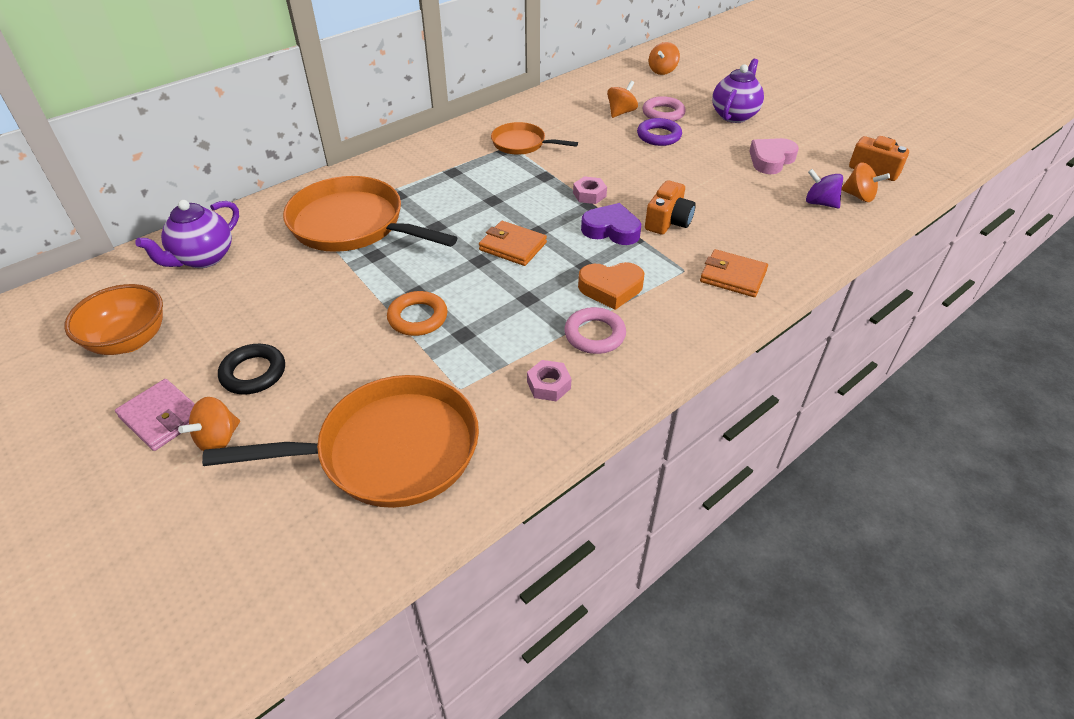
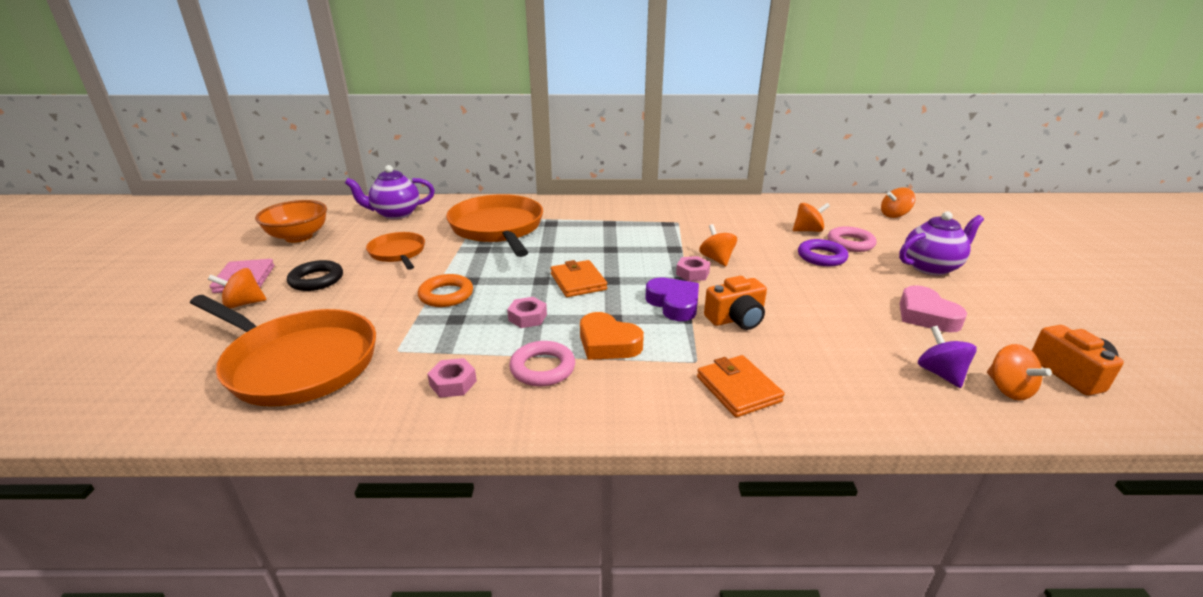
camera: 40 degrees right, 15 degrees down
orange pan [491,122,578,155] -> orange pan moved to [366,232,425,270]
pink heart [749,138,799,174] -> pink heart turned 105 degrees counterclockwise [899,285,967,332]
none -> pink nut [507,297,547,328]
none -> orange spinning top [699,224,737,266]

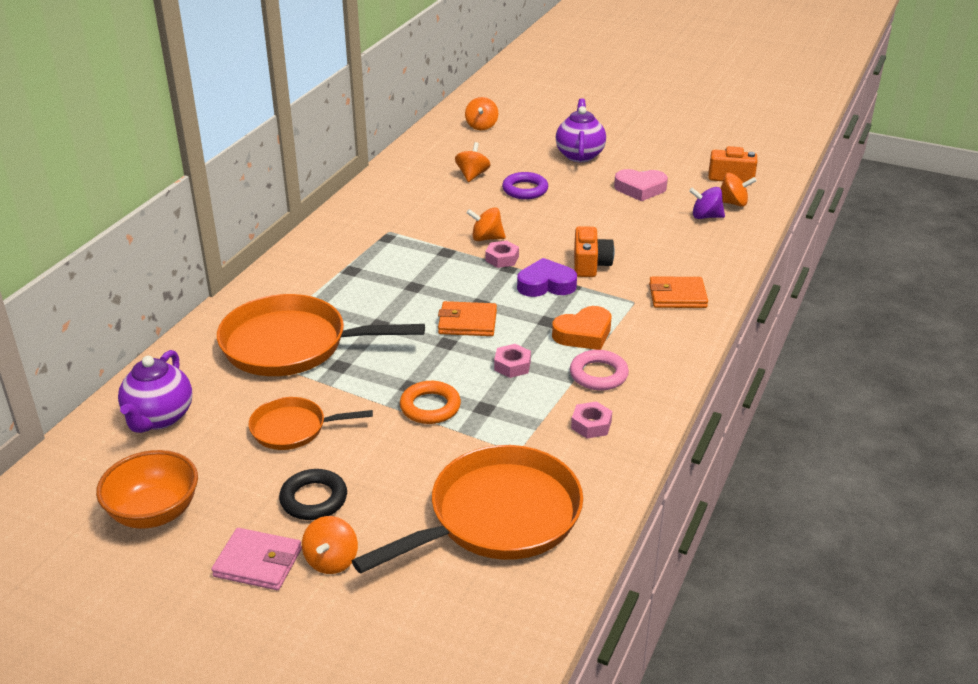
camera: 65 degrees left, 5 degrees up
pink ring [828,226,877,252] -> none

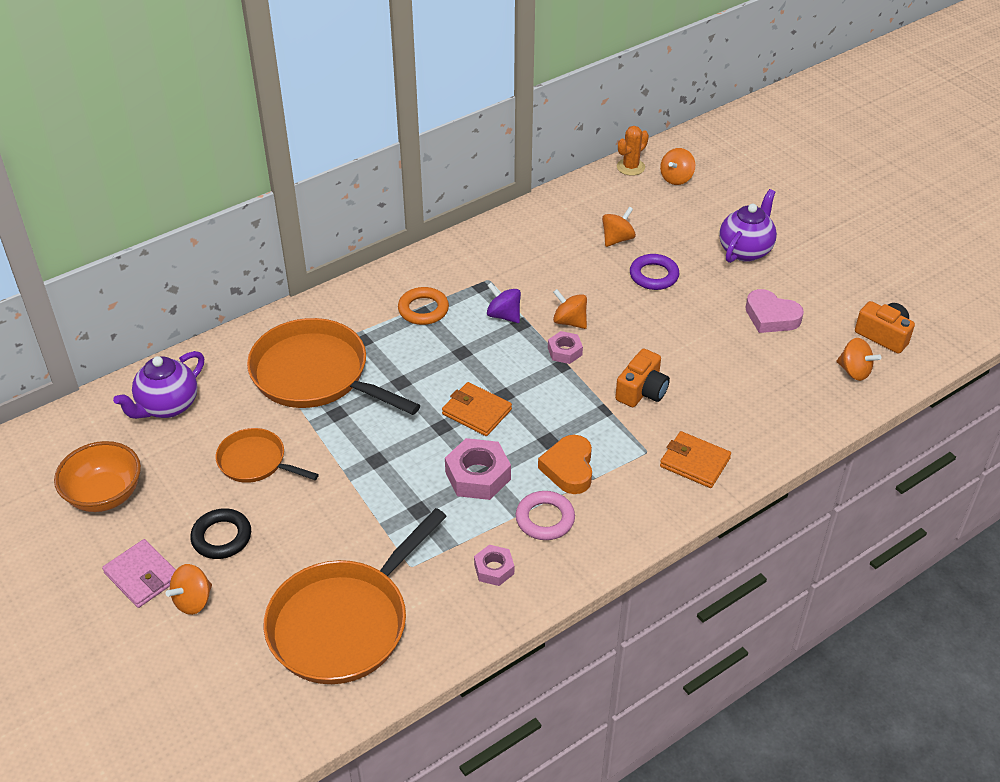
camera: 30 degrees right, 10 degrees up
orange pan [352,445,583,574] -> orange pan turned 135 degrees clockwise [264,508,447,684]
orange ring [400,381,461,424] -> orange ring moved to [398,287,449,325]
pink nut [494,344,531,378] -> pink nut [445,438,511,500], size x1.69
purple heart [517,258,577,297] -> none
orange heart [552,306,611,350] -> orange heart turned 90 degrees clockwise [538,435,592,494]
purple spinning top [689,187,725,219] -> purple spinning top moved to [487,283,521,323]
none -> orange cactus [617,126,649,176]

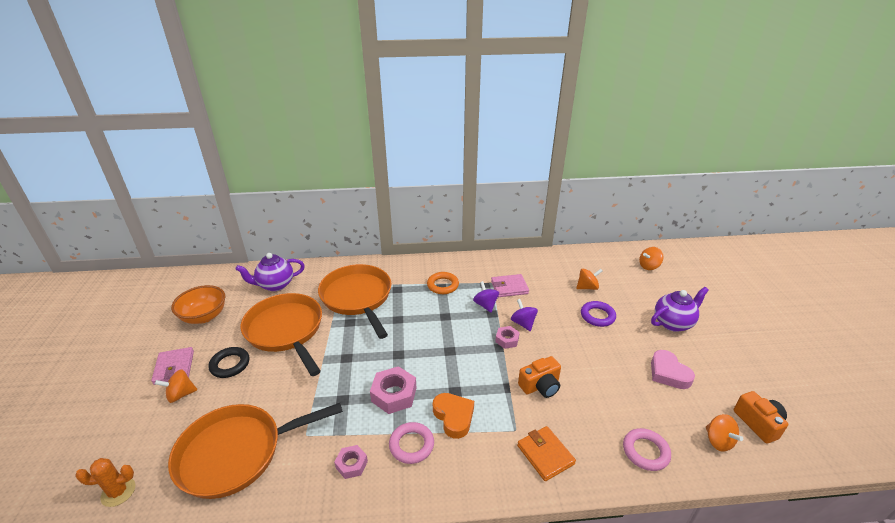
camera: 30 degrees right, 10 degrees down
orange pan [216,428,319,483] -> orange pan [241,293,322,376], size x1.85
orange wallet [442,382,512,436] -> none
orange heart [538,435,592,494] -> orange heart turned 120 degrees clockwise [433,393,474,439]
orange spinning top [553,289,587,329] -> purple spinning top [511,299,538,331]
orange cactus [617,126,649,176] -> orange cactus moved to [75,458,136,507]
none -> pink wallet [491,274,529,297]
none -> pink ring [623,428,671,471]

